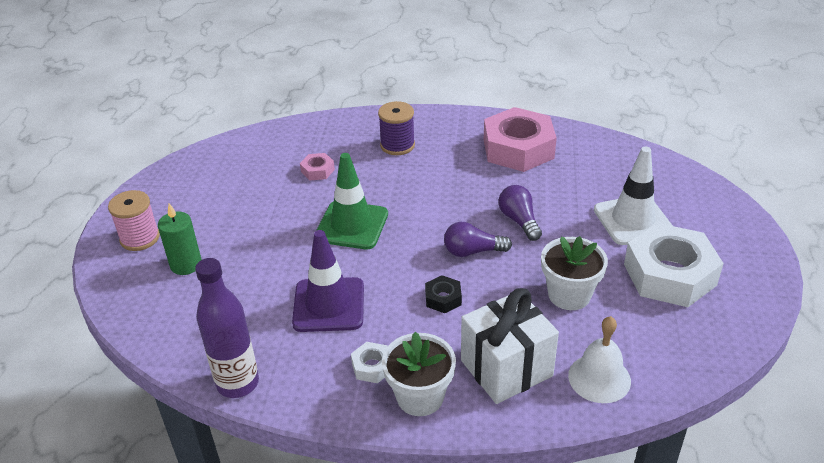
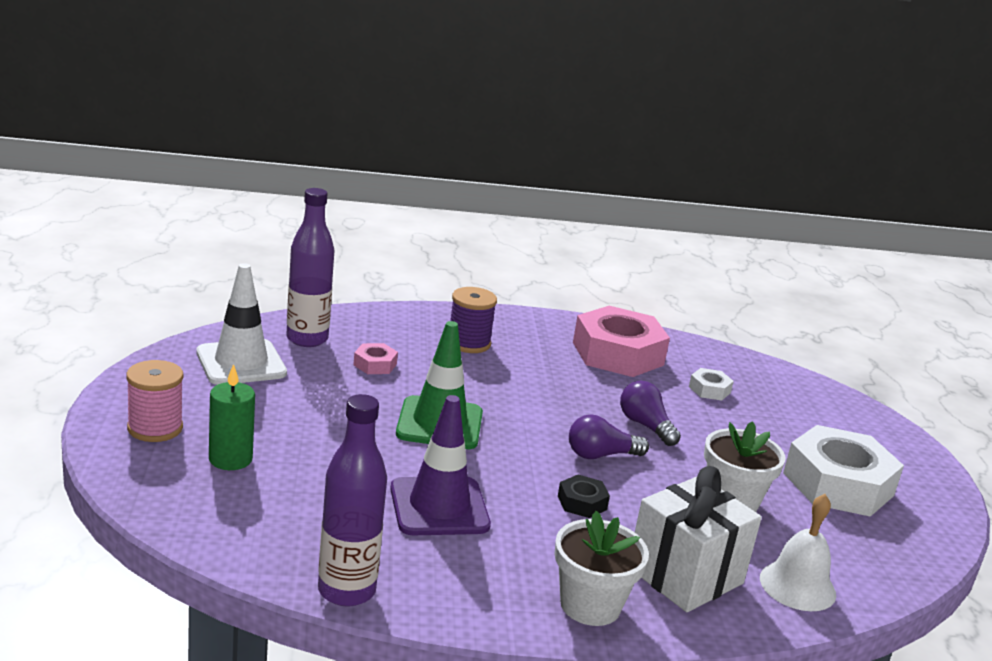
camera: 15 degrees left, 15 degrees down
white nut [351,342,388,383] -> white nut moved to [689,368,734,400]
white traffic cone [594,147,673,245] -> white traffic cone moved to [196,263,287,385]
none -> purple bottle [286,188,335,347]

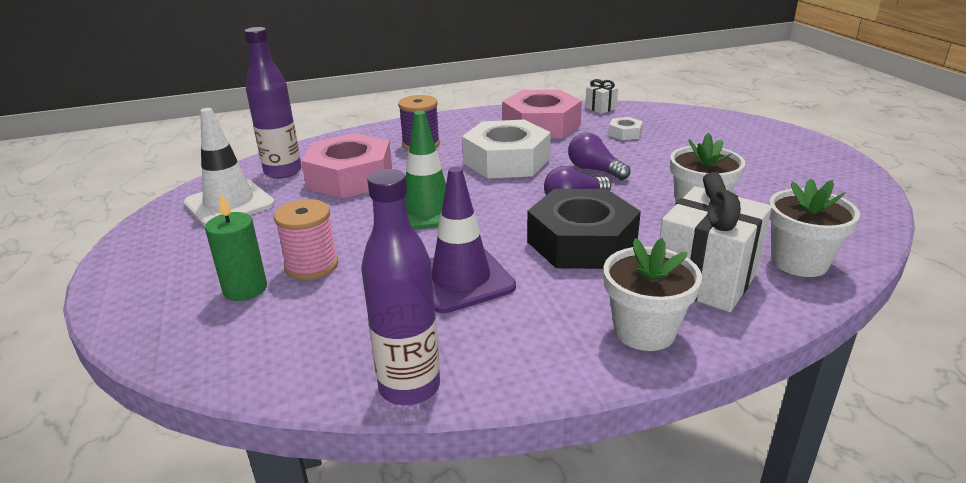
camera: 10 degrees left, 5 degrees up
pink spool [126,360,183,442] -> pink spool moved to [274,199,338,280]
pink nut [353,343,398,374] -> pink nut [301,133,392,199], size x2.31
black nut [558,475,610,518] -> black nut [527,189,641,269], size x2.31
white bell [760,494,836,611] -> white flower pot [769,178,860,277]
white nut [783,425,904,517] -> white nut moved to [462,120,551,179]
none -> white gift [585,79,618,114]

